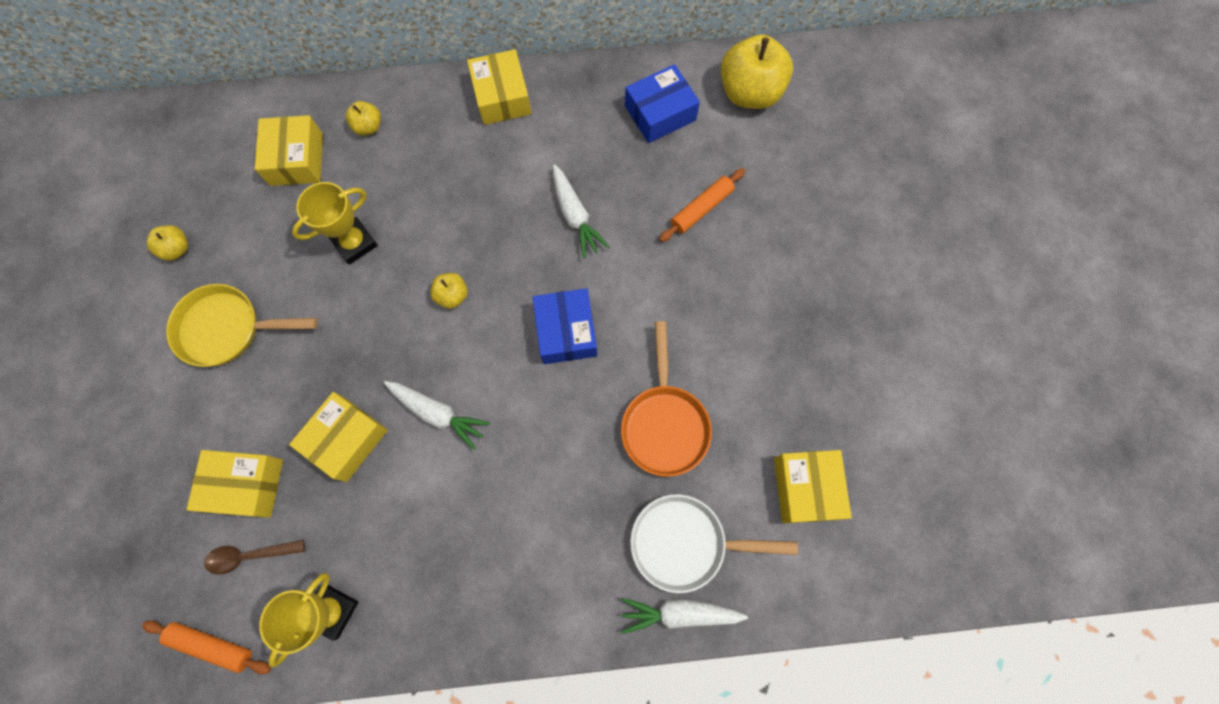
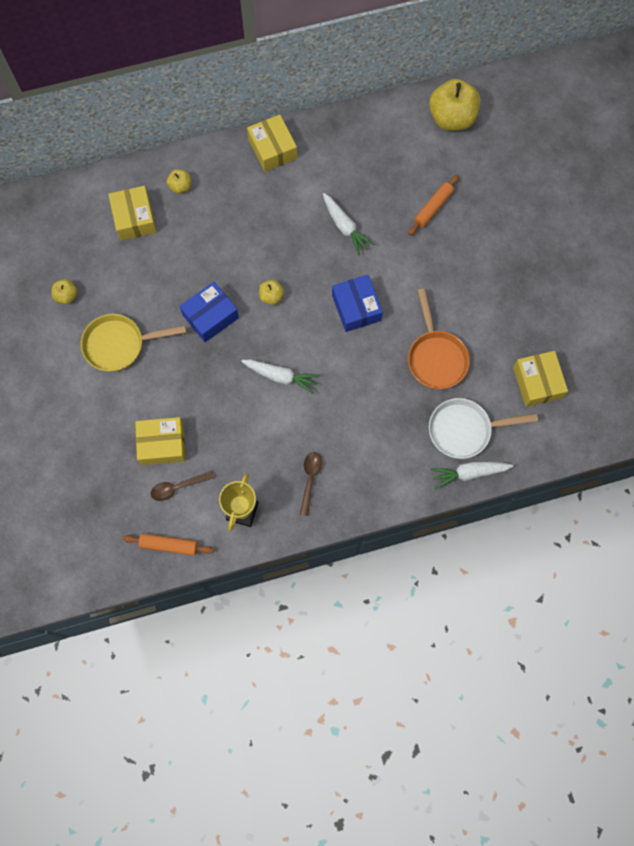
camera: 10 degrees left, 0 degrees up
yellow box [289,392,388,482] -> none
yellow trophy [292,182,378,265] -> none
blue box [625,64,700,143] -> blue box moved to [180,282,239,342]
none -> brown spoon [300,452,322,516]

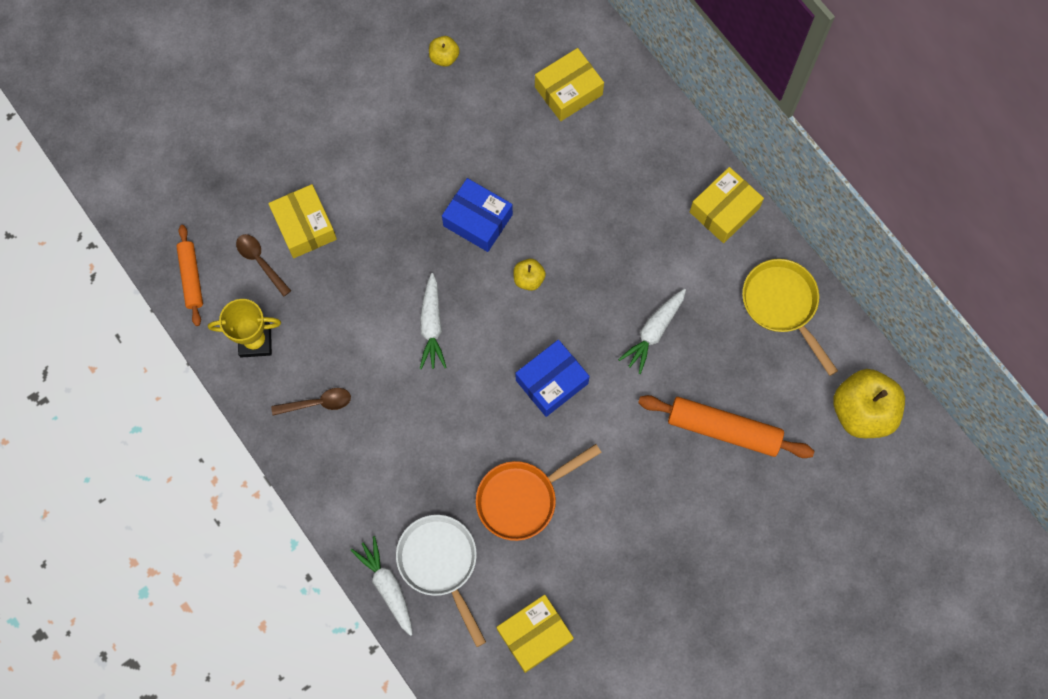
camera: 70 degrees right, 0 degrees up
yellow pan [81,314,186,372] -> yellow pan moved to [742,259,838,376]
yellow apple [167,169,191,194] -> none
orange rolling pin [408,175,459,236] -> orange rolling pin [638,395,814,458], size x1.62

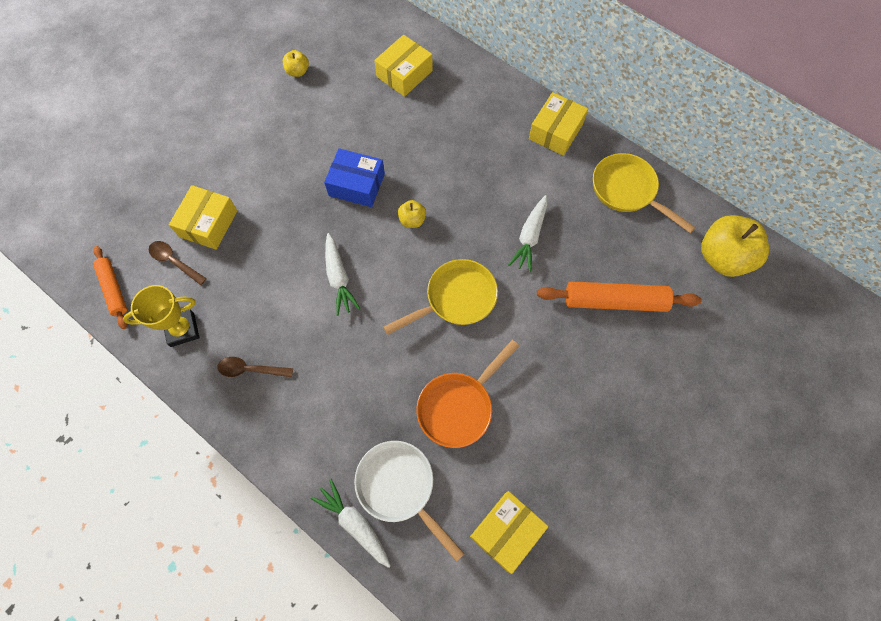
camera: 15 degrees left, 5 degrees down
yellow box [268,184,337,258] -> yellow box turned 60 degrees clockwise [169,185,237,250]
brown spoon [271,388,351,415] -> brown spoon turned 150 degrees counterclockwise [218,357,293,377]
blue box [516,340,590,417] -> yellow pan [383,259,498,335]

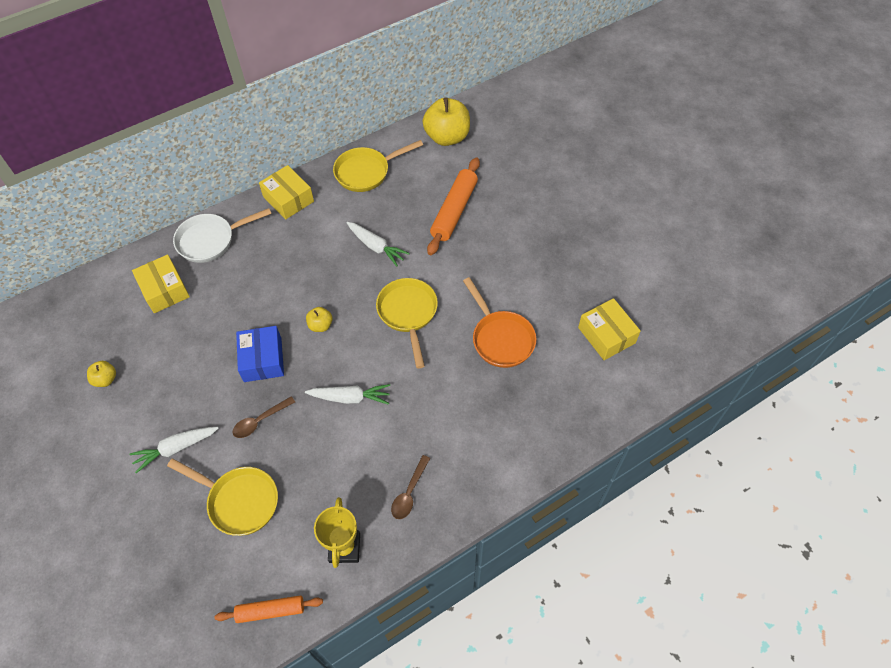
camera: 70 degrees left, 10 degrees down
brown spoon [149,241,207,285] -> brown spoon moved to [232,396,295,438]
yellow box [169,185,237,250] -> yellow pan [167,458,278,536]
white carrot [311,478,391,568] -> white carrot moved to [129,427,219,473]
blue box [324,148,385,207] -> blue box turned 45 degrees counterclockwise [236,326,284,382]
white pan [354,441,464,562] -> white pan moved to [173,208,272,263]

